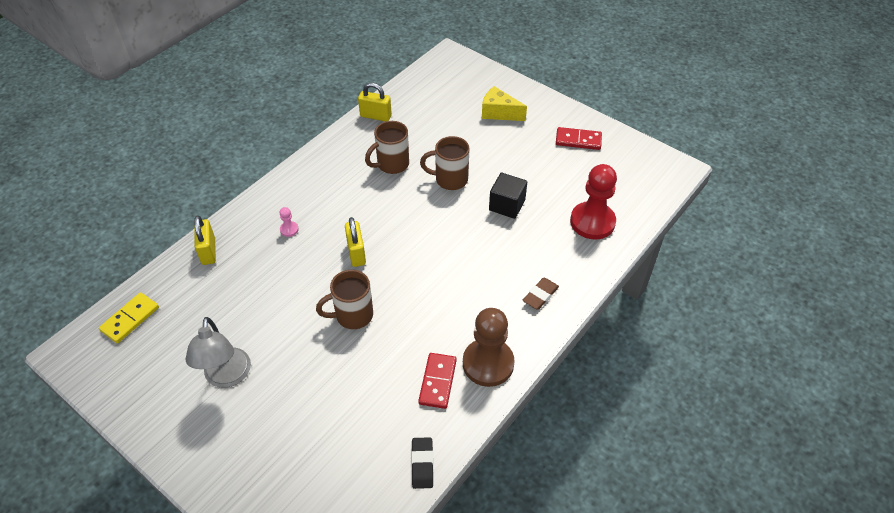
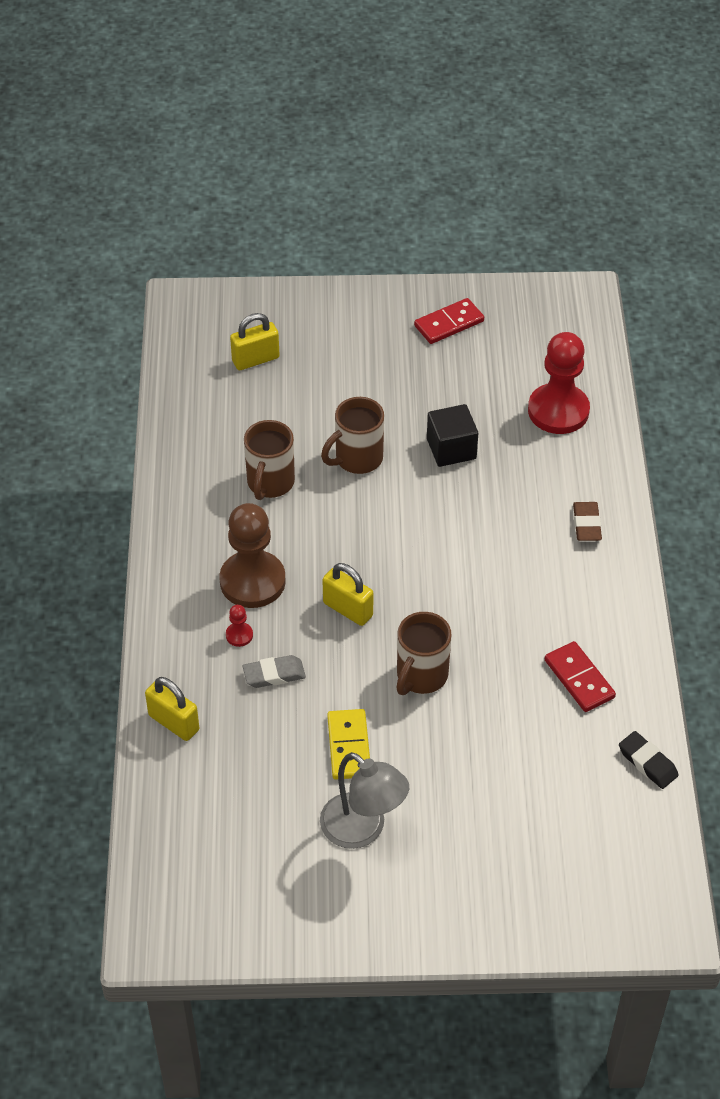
camera: 40 degrees left, 0 degrees up
yellow domino [99,292,159,343] -> yellow domino moved to [327,709,370,780]
pink pawn [279,207,299,237] -> red pawn [226,605,253,647]
yellow padlock [358,83,392,121] -> yellow padlock moved to [230,313,280,370]
brown pawn [463,308,515,387] -> brown pawn moved to [219,503,286,608]
yellow cheese [482,86,527,121] -> none
none -> grey eraser [243,655,306,688]

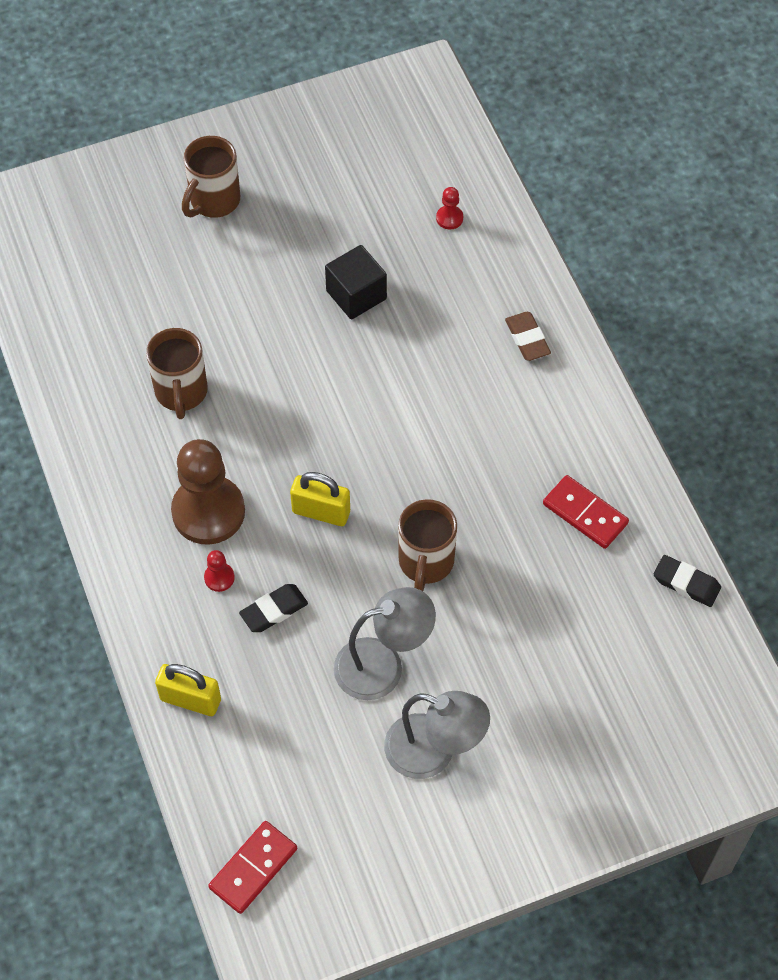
camera: 20 degrees left, 10 degrees up
yellow padlock [230,313,280,370] -> none
grey eraser [243,655,306,688] -> black eraser [239,584,308,632]
brown mug [321,397,384,474] -> brown mug moved to [182,136,240,218]
yellow domino [327,709,370,780] -> grey lamp [334,587,436,700]
red domino [414,298,484,344] -> red domino moved to [208,821,297,914]
red pawn [528,332,590,434] -> red pawn [436,187,463,230], size x0.41

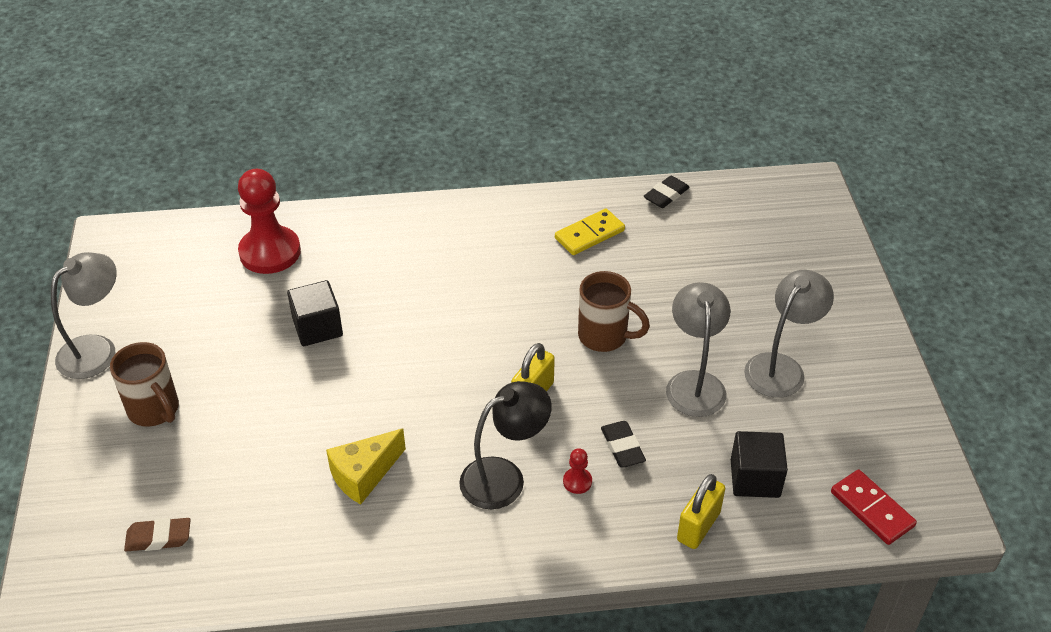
camera: 75 degrees left, 15 degrees down
brown mug [146,328,208,419] -> yellow cheese [326,429,406,505]
brown pawn [171,439,245,545] -> black lamp [459,381,552,509]
red pawn [436,187,463,230] -> red pawn [238,169,301,274], size x2.46
brown eraser [505,312,551,361] -> brown eraser moved to [124,518,191,551]
red domino [543,475,629,549] -> yellow domino [555,208,625,255]
none -> grey lamp [51,252,117,379]
none -> black cube [731,431,788,498]

